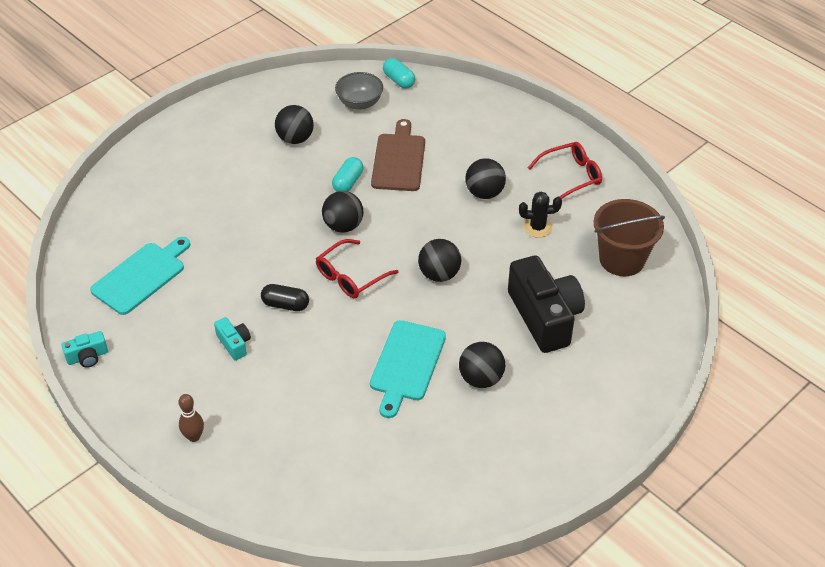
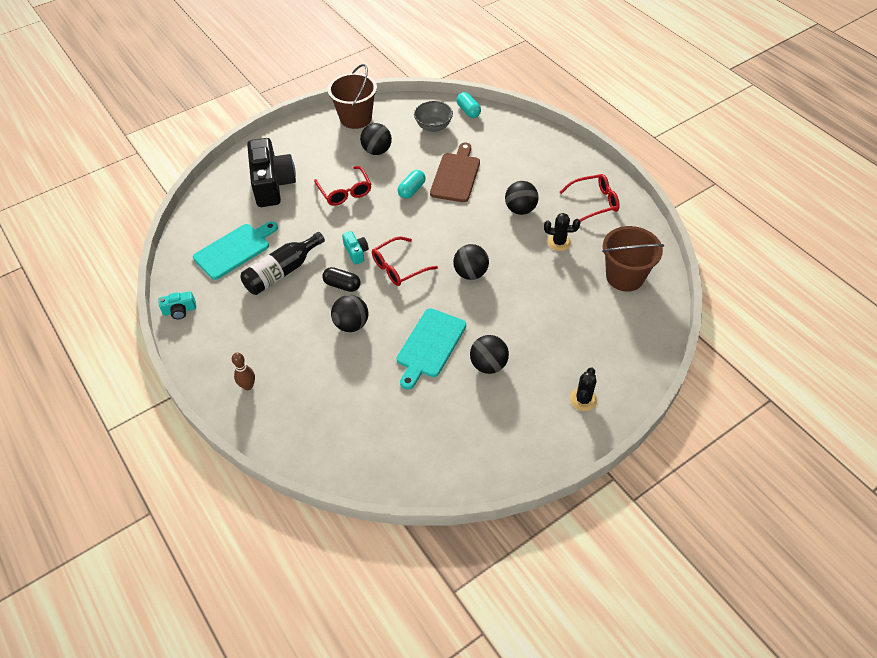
camera: 10 degrees right, 5 degrees up
turquoise camera [214,317,251,360] -> turquoise camera moved to [342,231,369,265]
black ball [322,191,364,233] -> black ball moved to [331,295,368,332]
black camera [508,255,585,353] -> black camera moved to [247,138,296,207]
none -> black bottle [240,232,325,295]
none -> red glasses [314,166,371,206]
none -> brown bucket [327,64,377,129]
none -> black cactus [570,367,597,411]

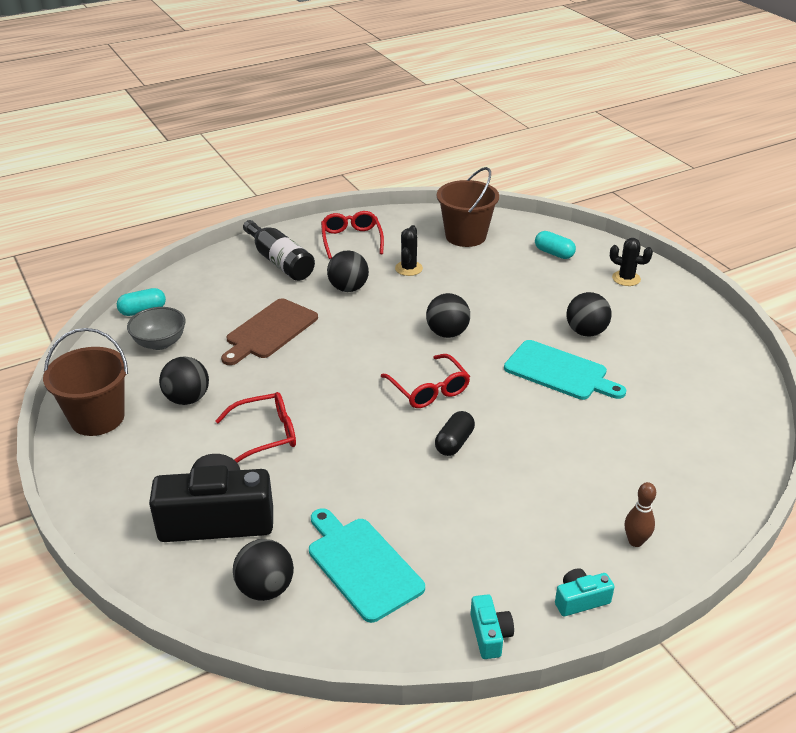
camera: 85 degrees left, 15 degrees down
black bottle [240,232,325,295] -> black bottle moved to [243,220,315,281]
black ball [331,295,368,332] -> black ball moved to [233,539,294,601]
turquoise camera [342,231,369,265] -> turquoise camera moved to [555,568,614,616]
turquoise capsule [398,170,426,199] -> turquoise capsule moved to [535,231,576,259]
brown cutting board [430,143,480,202] -> brown cutting board turned 75 degrees counterclockwise [221,298,318,365]

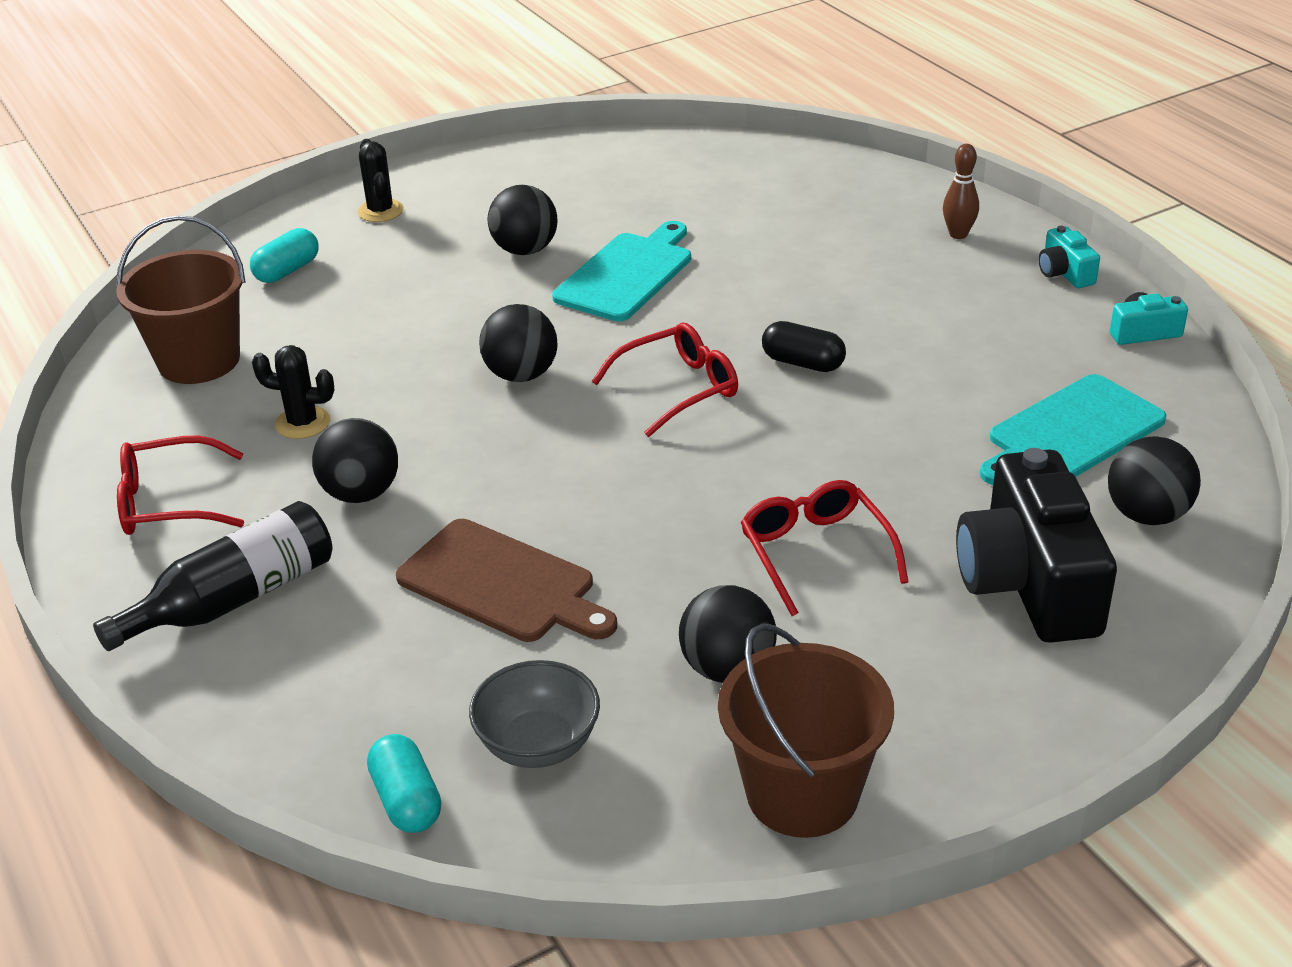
camera: 90 degrees left, 0 degrees up
black cactus [610,238,653,286] -> black cactus turned 45 degrees counterclockwise [357,139,404,222]

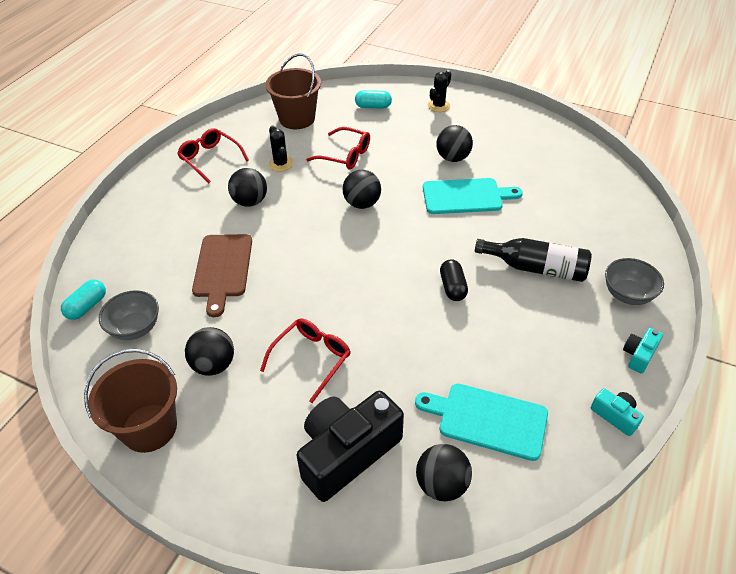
camera: 55 degrees right, 10 degrees up
black bottle [93,501,333,651] -> black bottle moved to [475,238,592,282]
red glasses [592,323,738,437] -> red glasses moved to [306,127,370,170]
brown bowling pin [943,144,979,239] -> grey bowl [605,258,664,305]

